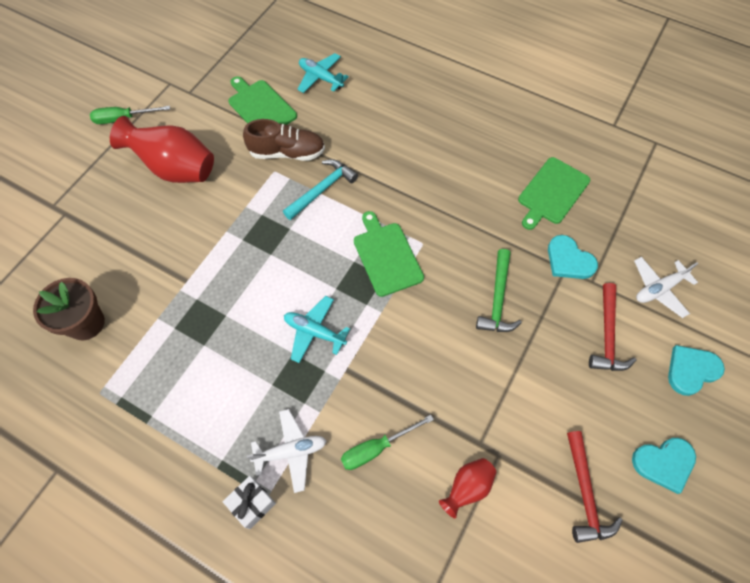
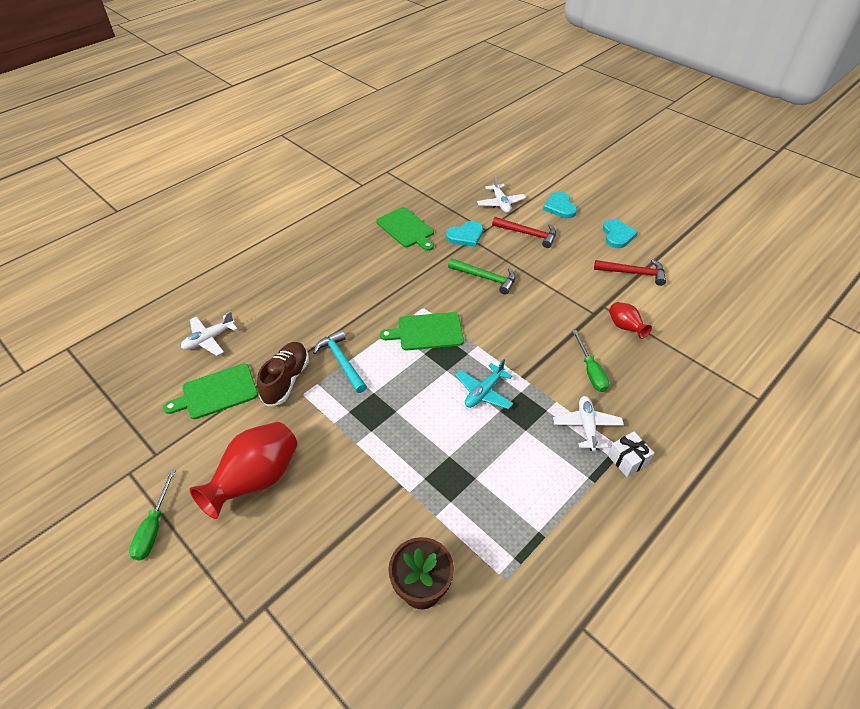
camera: 75 degrees left, 15 degrees down
turquoise plane [297,53,349,93] -> white plane [181,311,237,356]

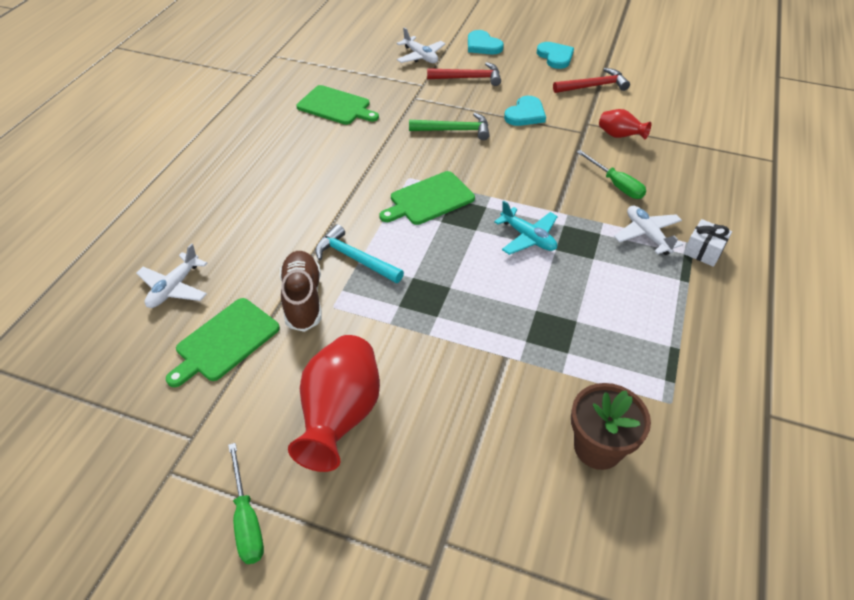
camera: 25 degrees left, 0 degrees up
turquoise heart [446,221,483,247] -> turquoise heart moved to [504,96,546,126]
turquoise plane [455,359,513,409] -> turquoise plane turned 60 degrees counterclockwise [494,201,558,255]

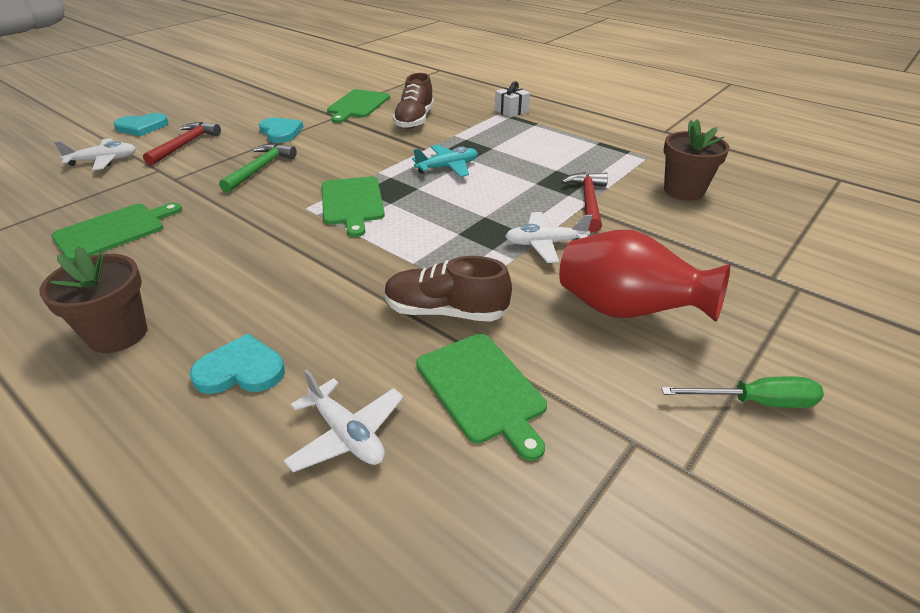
camera: 70 degrees left, 10 degrees down
turquoise hammer [315,224,404,283] -> none
turquoise heart [537,42,574,69] -> turquoise heart moved to [190,334,285,394]
red hammer [553,68,630,93] -> red hammer moved to [561,172,608,232]
green screwdriver [577,150,646,199] -> brown shoe [393,73,434,129]
red vase [599,109,651,139] -> green cutting board [327,89,390,123]
white plane [614,205,683,255] -> white plane moved to [505,212,592,263]
none -> brown flower pot [39,246,147,353]

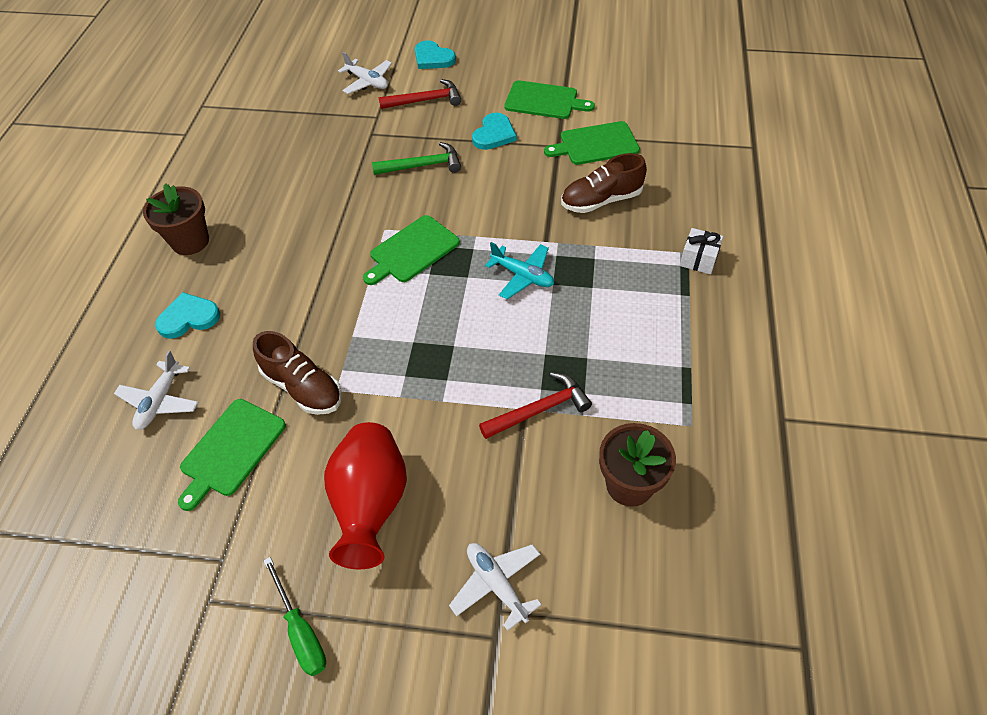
camera: 60 degrees right, 15 degrees up
green cutting board [51,202,182,261] -> green cutting board moved to [504,80,595,119]
turquoise heart [190,334,285,394] -> turquoise heart turned 75 degrees counterclockwise [155,292,220,339]
brown shoe [384,256,512,322] -> brown shoe turned 150 degrees clockwise [253,331,342,415]
white plane [505,212,592,263] -> white plane moved to [449,543,542,631]

